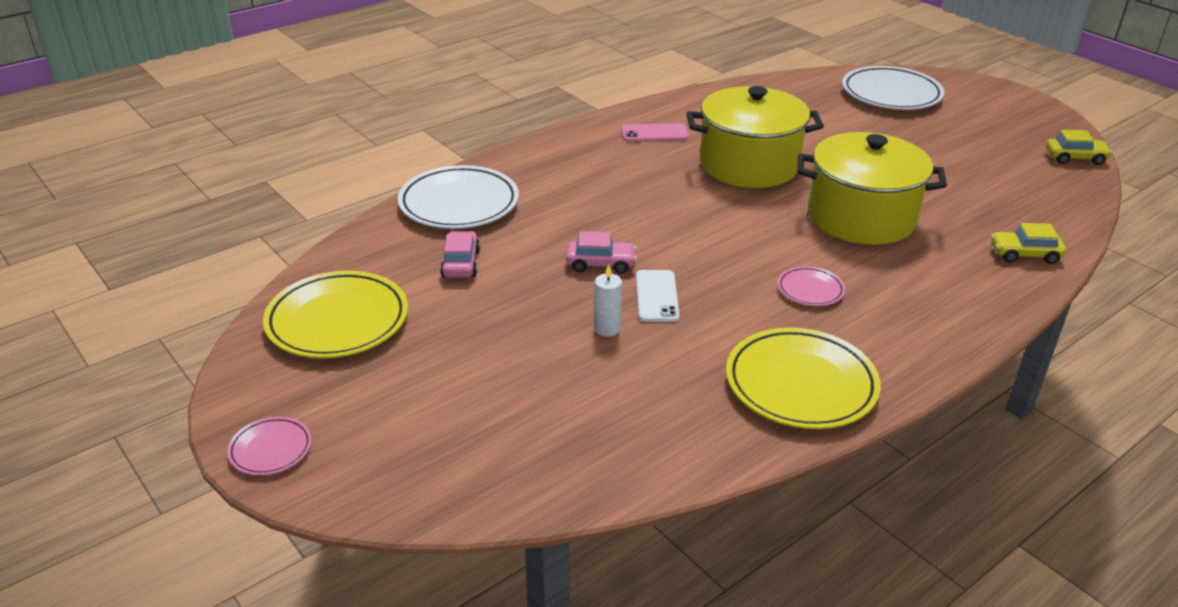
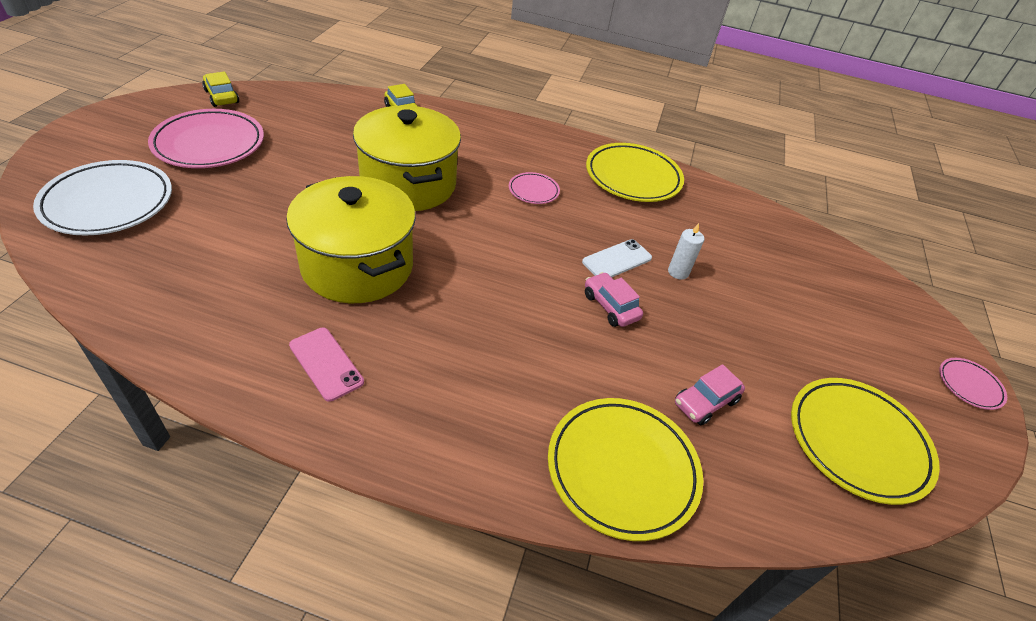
camera: 130 degrees left, 10 degrees up
white plate [398,165,519,229] -> yellow plate [548,398,703,541]
none -> pink plate [148,109,264,168]

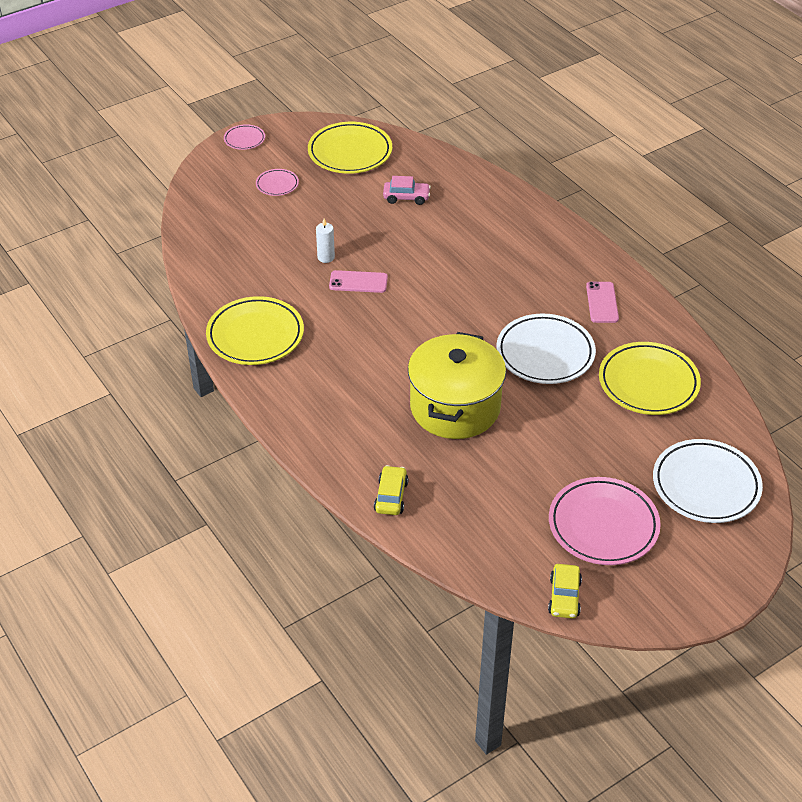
camera: 135 degrees left, 0 degrees up
yellow pot [286,176,416,303] -> white plate [496,314,596,384]
pink plate [509,172,560,204] -> pink plate moved to [256,169,299,196]
yellow plate [548,398,703,541] -> yellow plate moved to [599,342,701,415]
white phone [582,239,652,277] -> pink phone [329,270,388,293]
pink car [585,272,643,327] -> none

